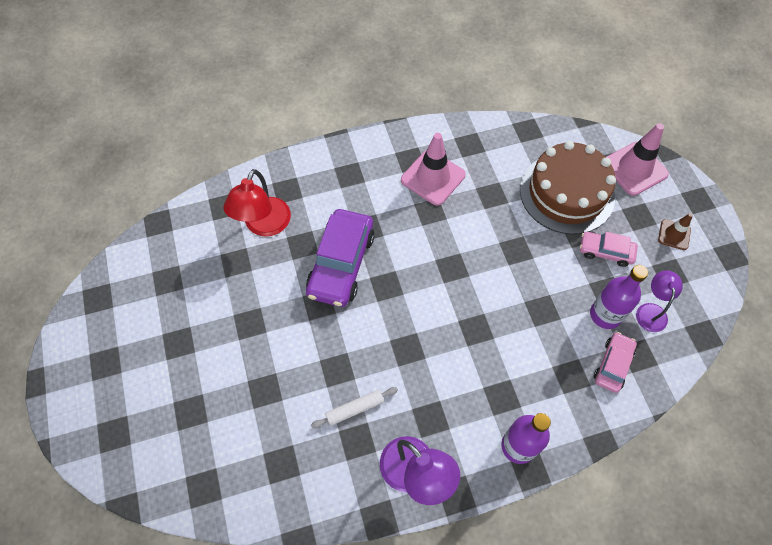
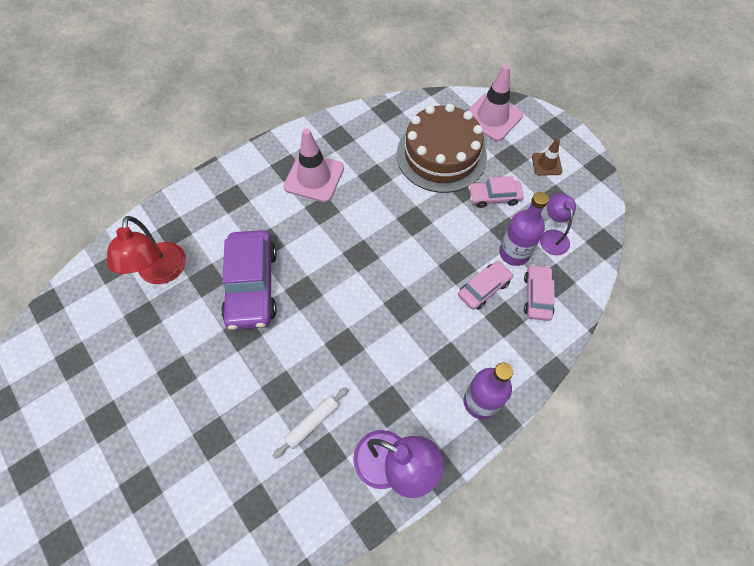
camera: 20 degrees left, 0 degrees up
none -> pink car [458,261,513,310]

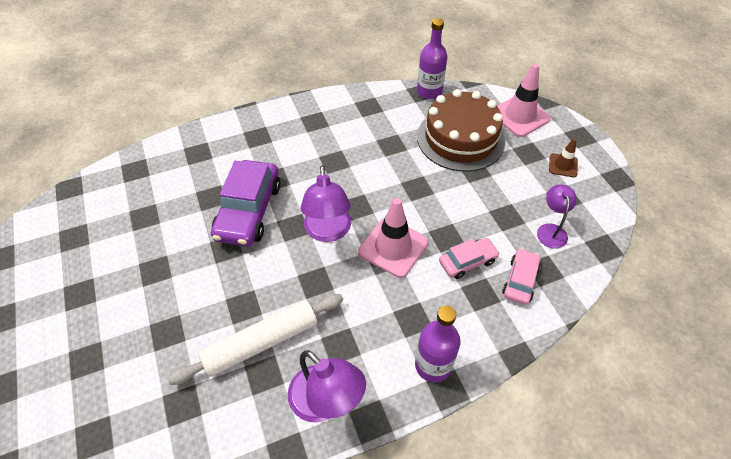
camera: 15 degrees right, 10 degrees down
red lamp [107,216,186,284] -> none
white rolling pin [273,387,349,459] -> white rolling pin [167,294,343,385], size x1.89
pink traffic cone [283,128,344,202] -> pink traffic cone moved to [358,198,428,278]
pink car [468,176,524,208] -> none
purple bottle [499,192,549,266] -> purple bottle moved to [417,18,447,99]
none -> purple lamp [300,165,351,242]

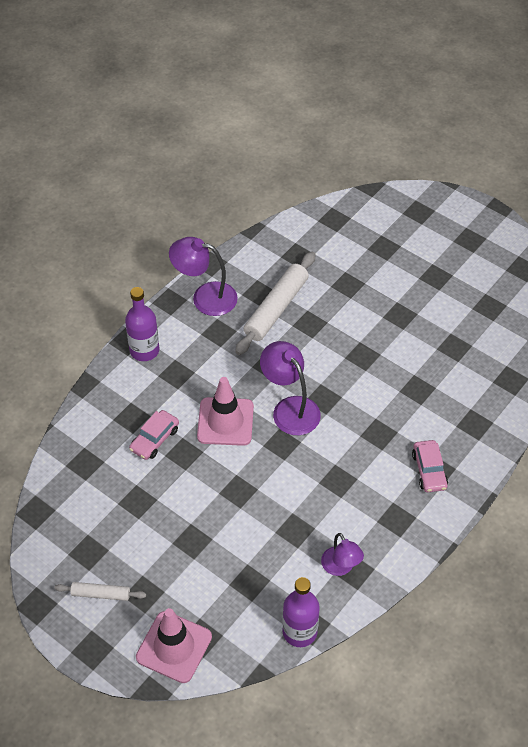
camera: 150 degrees right, 0 degrees up
purple car [211,160,281,246] -> none
brown cake [417,89,505,172] -> none
pink car [502,248,541,305] -> pink car moved to [412,440,448,492]
purple lamp [537,184,577,249] -> purple lamp moved to [321,533,364,576]
brown traffic cone [549,138,578,177] -> white rolling pin [54,582,146,601]

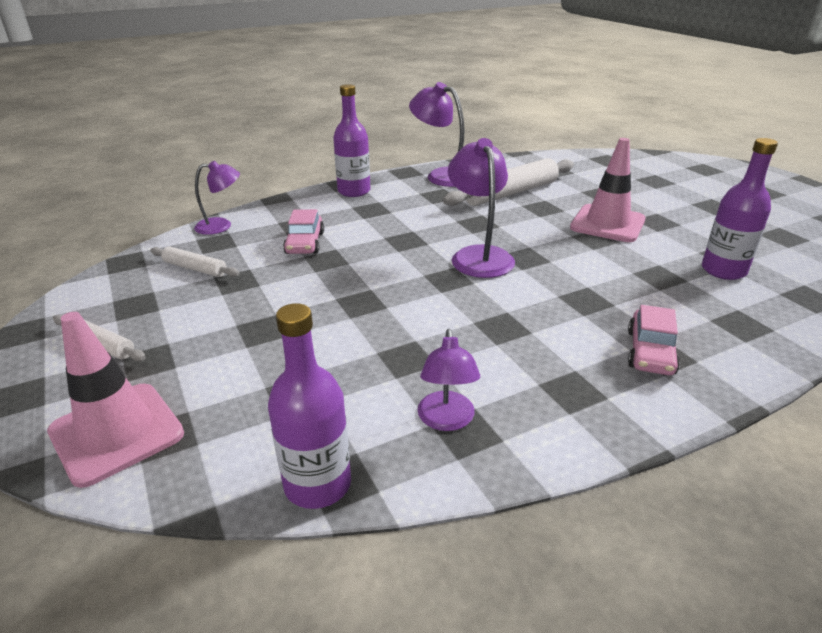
camera: 25 degrees right, 20 degrees down
pink car [129,410,179,460] -> pink car turned 60 degrees counterclockwise [283,209,324,254]
pink traffic cone [197,377,254,446] -> pink traffic cone moved to [570,138,646,242]
none -> white rolling pin [150,246,239,277]
none -> purple lamp [194,161,240,235]
none -> purple bottle [702,138,778,280]

